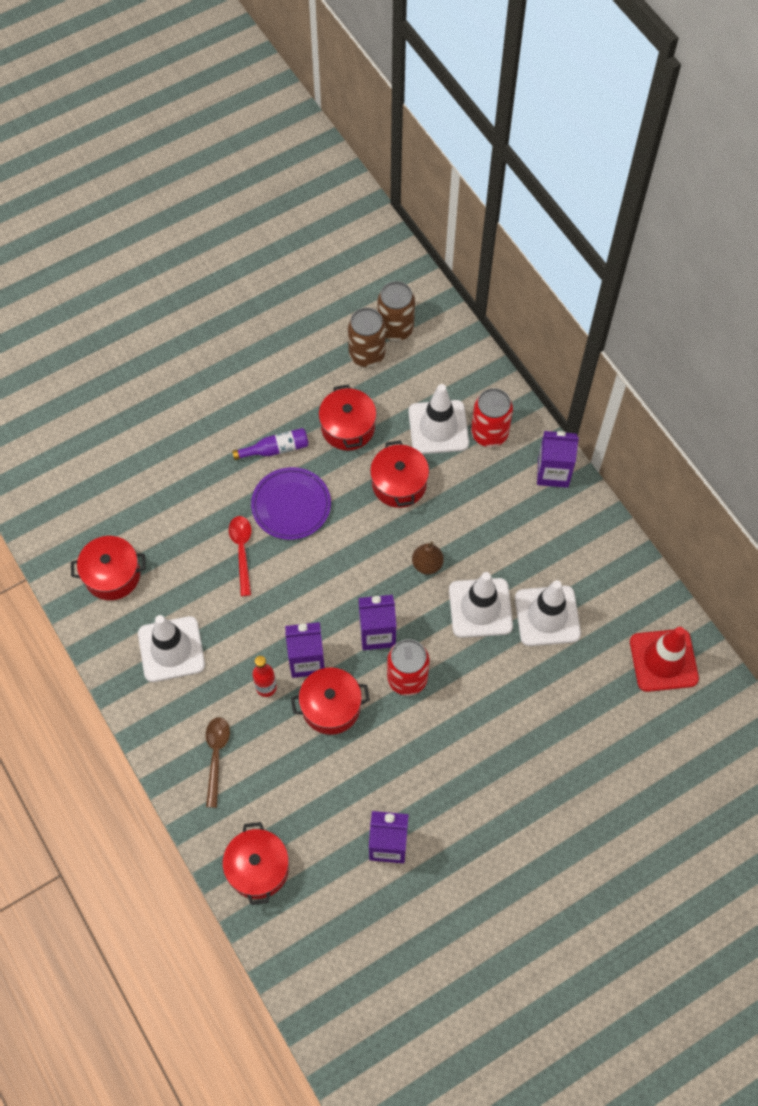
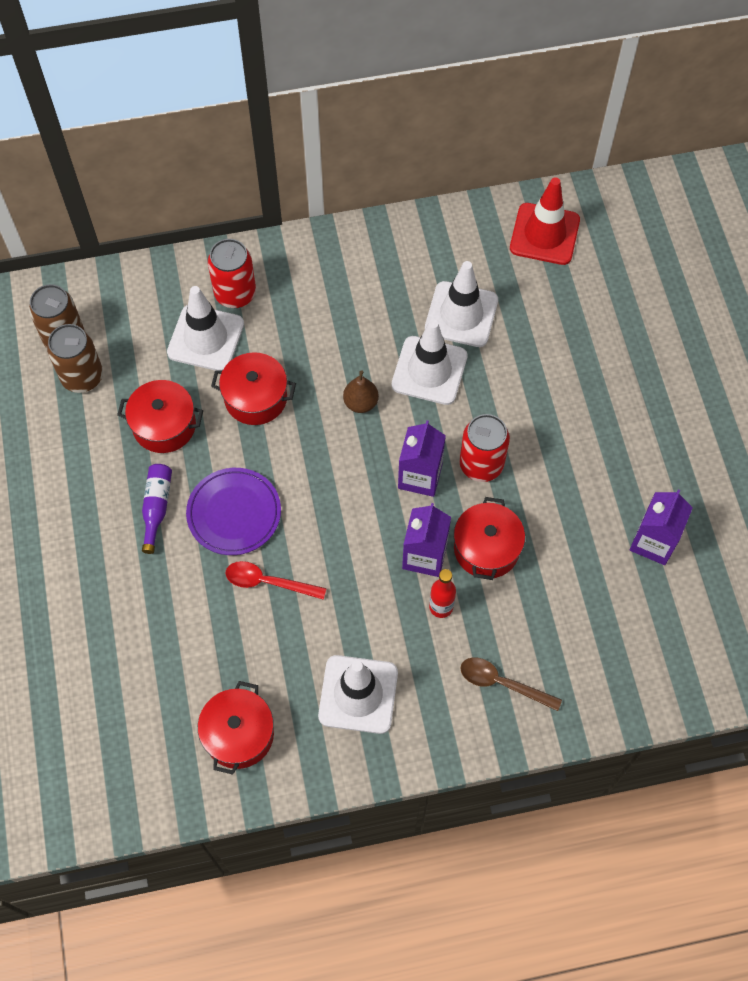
camera: 70 degrees left, 0 degrees up
red pot [222,822,289,905] -> none
purple carton [537,431,579,488] -> none

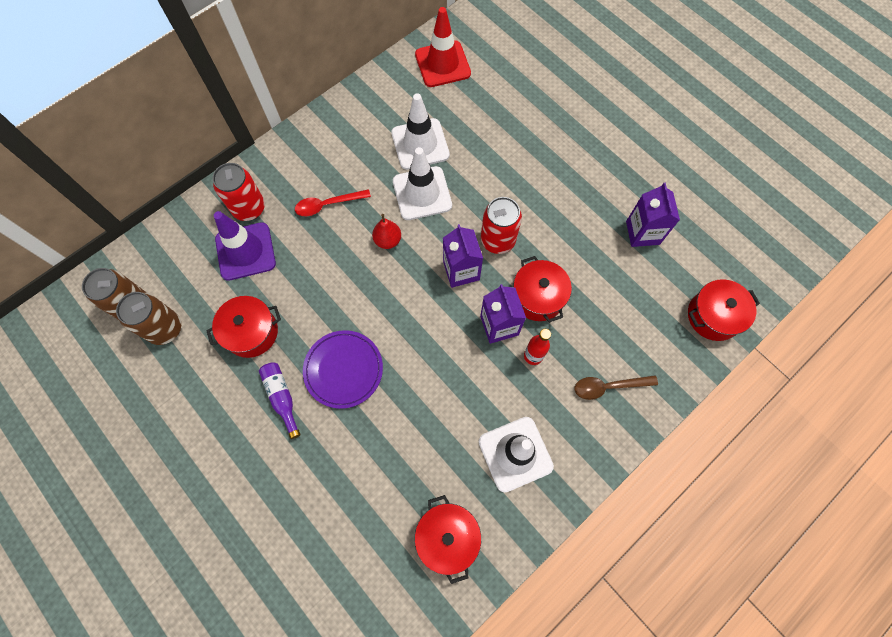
camera: 30 degrees left, 5 degrees up
white traffic cone [167,286,244,371] -> purple traffic cone [214,211,276,281]
red pot [211,352,296,425] -> red pot moved to [688,279,760,341]
red spoon [226,561,327,600] -> red spoon moved to [295,189,371,216]
brown pear [343,370,379,413] -> red pear [372,214,401,249]

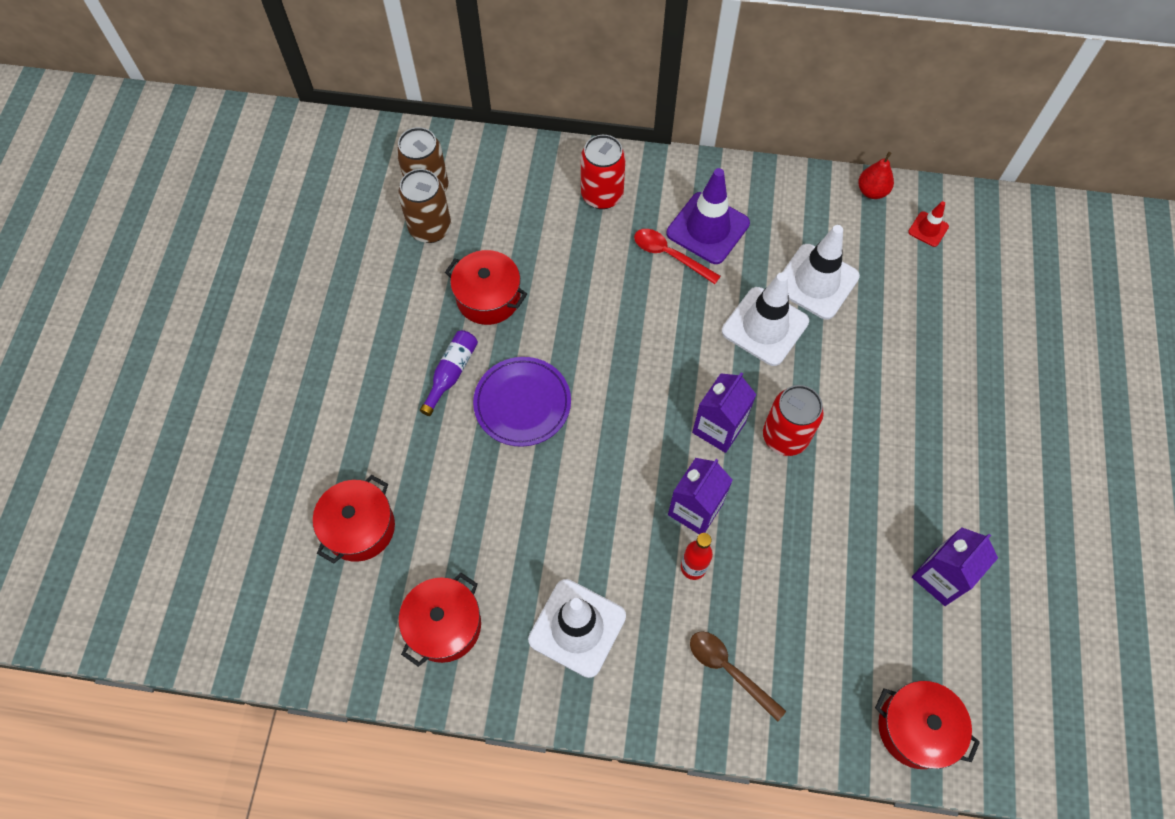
camera: 50 degrees right, 5 degrees down
purple traffic cone [214,211,276,281] -> purple traffic cone moved to [667,168,750,264]
red pear [372,214,401,249] -> red pear moved to [858,152,894,199]
red traffic cone [415,7,471,87] -> red traffic cone [908,201,949,247], size x0.49
red pot [513,256,572,323] -> red pot moved to [313,475,395,564]

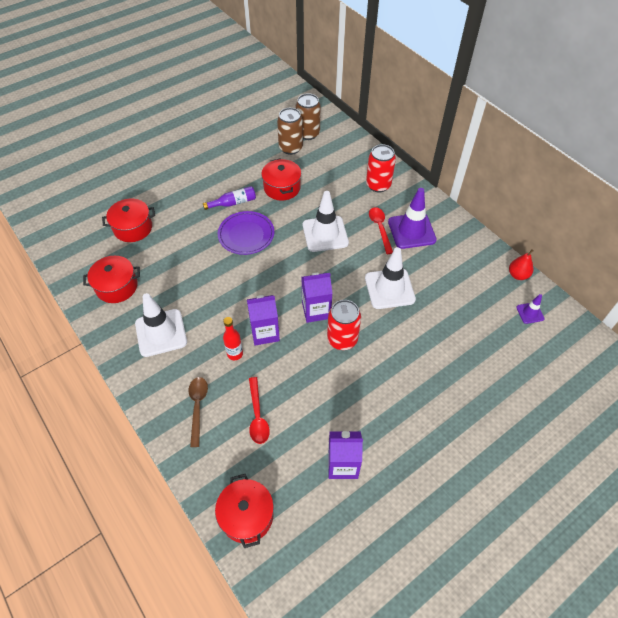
camera: 45 degrees right, 10 degrees down
white traffic cone [783,225,860,320] -> white traffic cone moved to [303,191,349,252]
red traffic cone [908,201,949,247] -> purple traffic cone [516,294,545,324]
none -> red spoon [249,377,270,444]

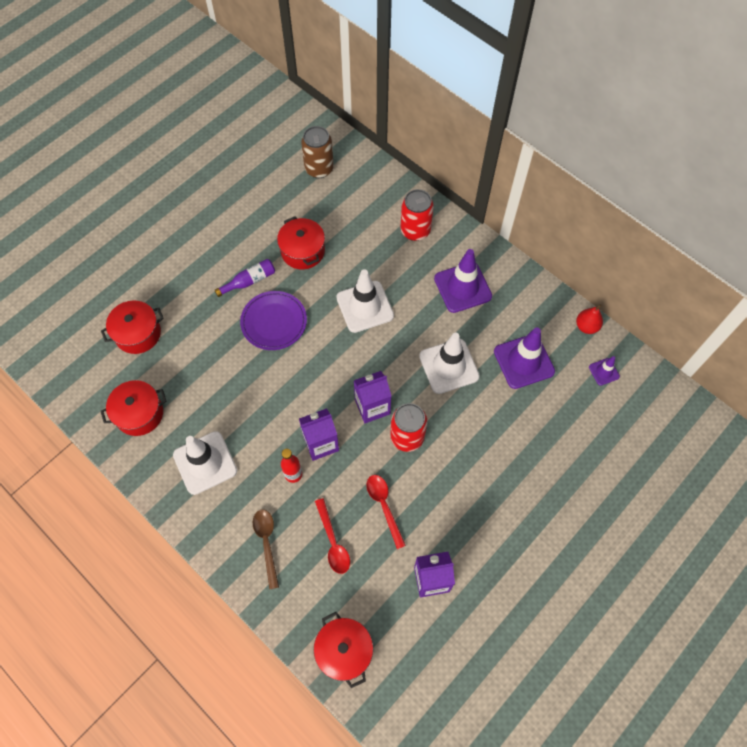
camera: 10 degrees left, 10 degrees up
brown can [277,108,303,155] -> none
red spoon [369,207,393,254] -> red spoon moved to [367,475,406,549]
none -> purple traffic cone [494,327,555,389]

